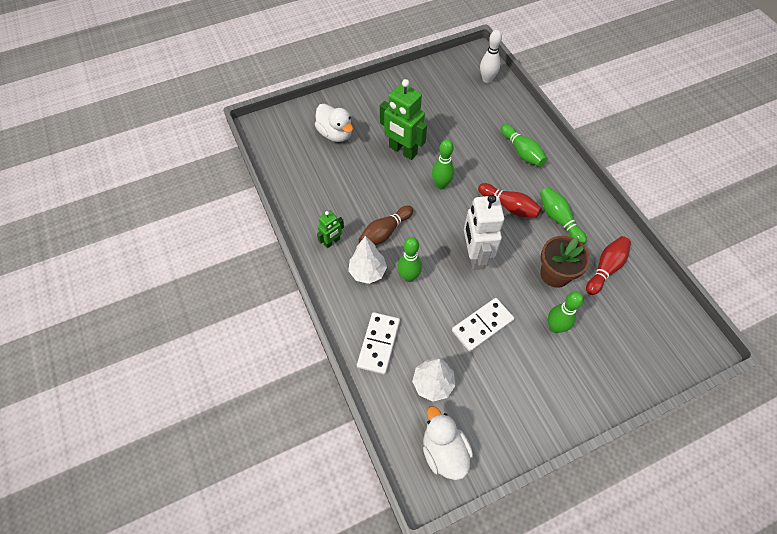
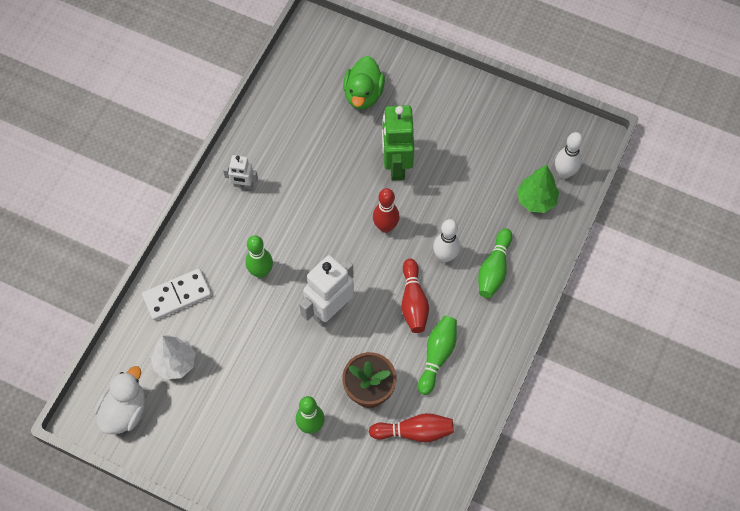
camera: 50 degrees right, 5 degrees up
white duck [315,104,353,142] -> green duck [343,56,385,109]
green robot [317,210,344,248] -> white robot [223,155,258,189]
white tree [348,236,387,284] -> none
brown bowling pin [359,205,413,245] -> none
green bowling pin [432,139,454,189] -> red bowling pin [373,188,399,233]
white domino [452,298,514,352] -> none
none -> white bowling pin [433,219,460,263]
none -> green tree [517,165,559,213]

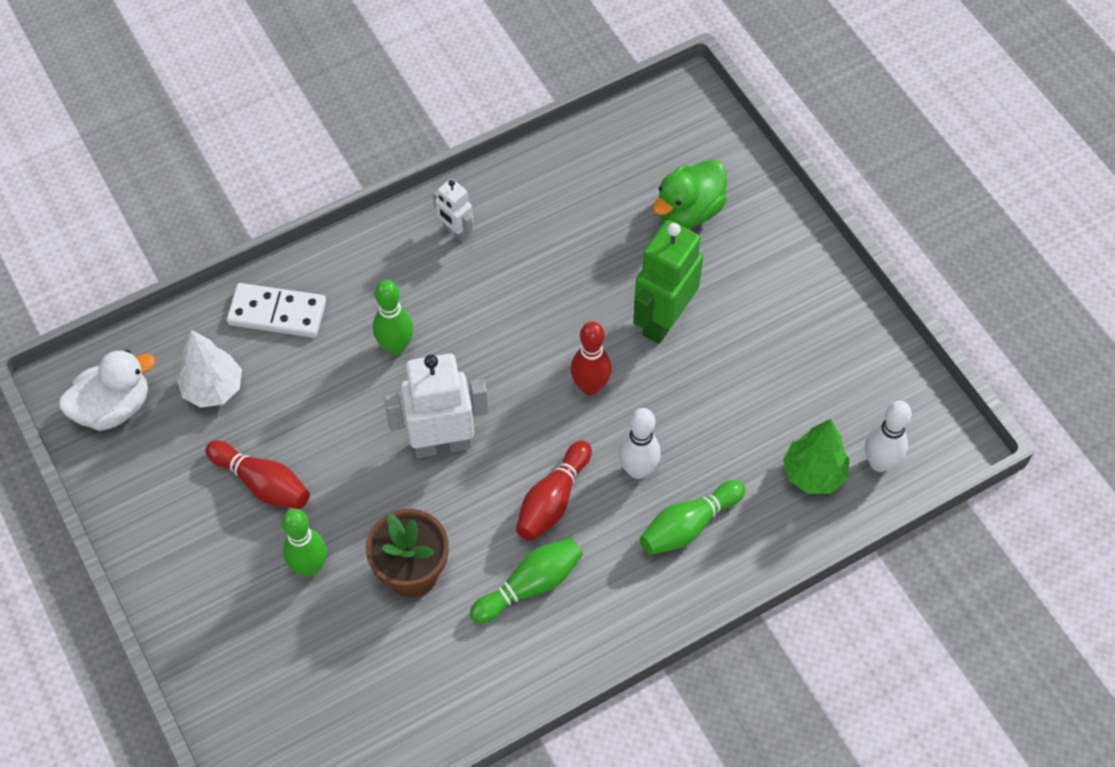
camera: 35 degrees right, 5 degrees down
red bowling pin [369,413,454,442] -> red bowling pin moved to [205,440,310,509]

